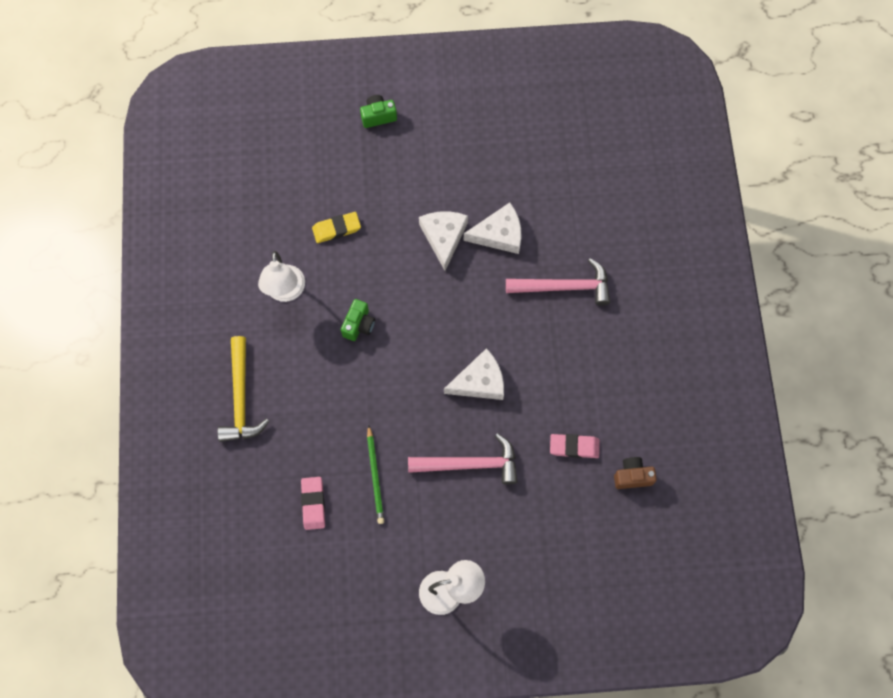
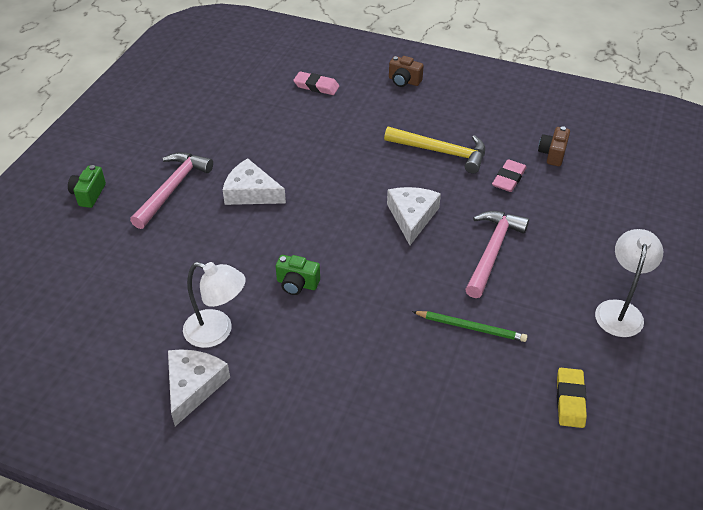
camera: 65 degrees left, 25 degrees down
yellow hammer [217,336,269,442] -> yellow hammer moved to [384,127,485,174]
pink eraser [301,477,325,530] -> pink eraser moved to [293,71,339,95]
yellow eraser [312,212,361,243] -> yellow eraser moved to [557,368,587,428]
green camera [341,299,375,341] -> green camera turned 150 degrees clockwise [276,255,320,295]
white cheese [464,203,521,254] -> white cheese moved to [168,349,230,426]
pink hammer [506,258,610,306] -> pink hammer moved to [130,152,213,229]
none -> brown camera [389,56,424,87]

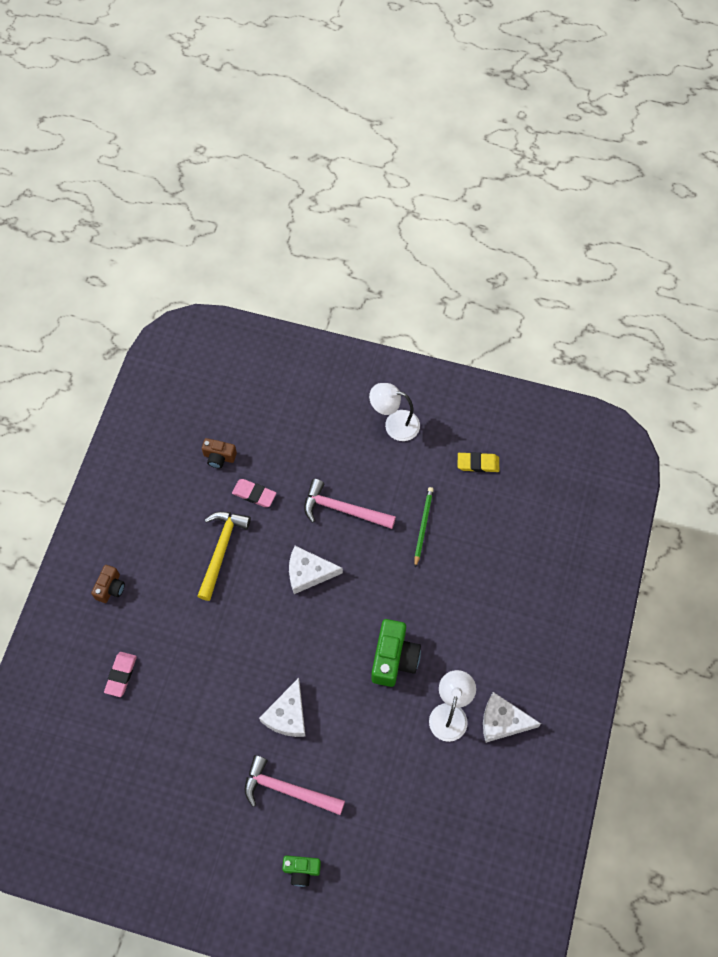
camera: 95 degrees left, 20 degrees up
green camera [276,255,320,295] -> green camera [371,619,421,687], size x1.72

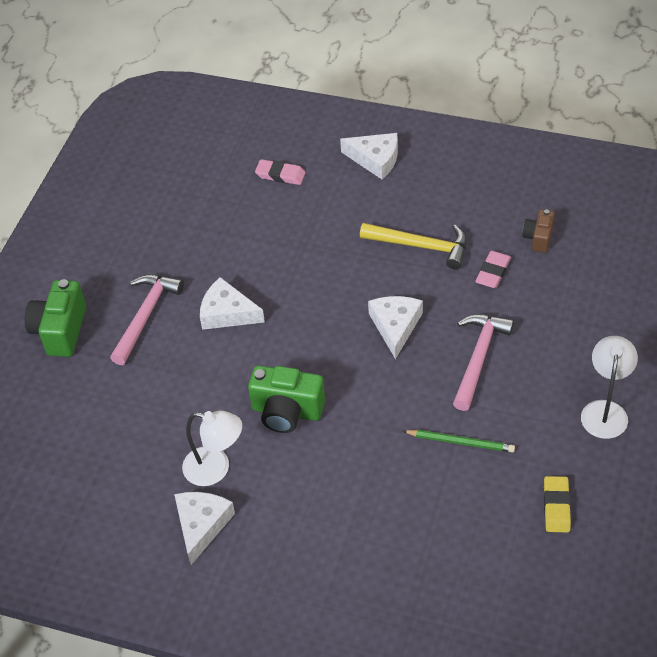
camera: 95 degrees right, 15 degrees down
brown camera [91,565,125,603] -> white cheese [340,133,398,179]
green camera [282,855,321,887] -> green camera [25,279,86,357], size x1.72

